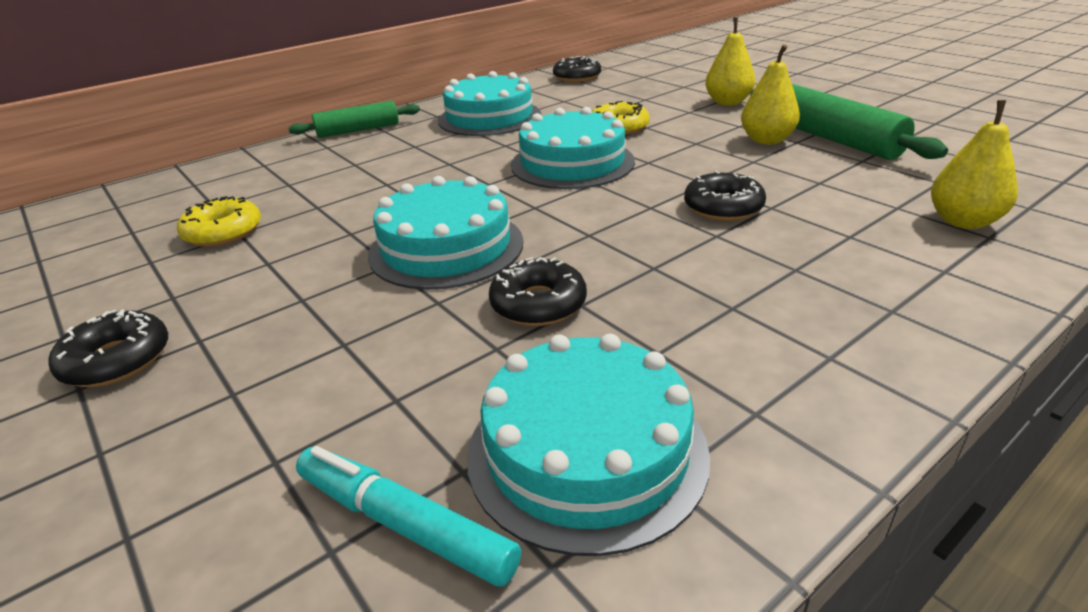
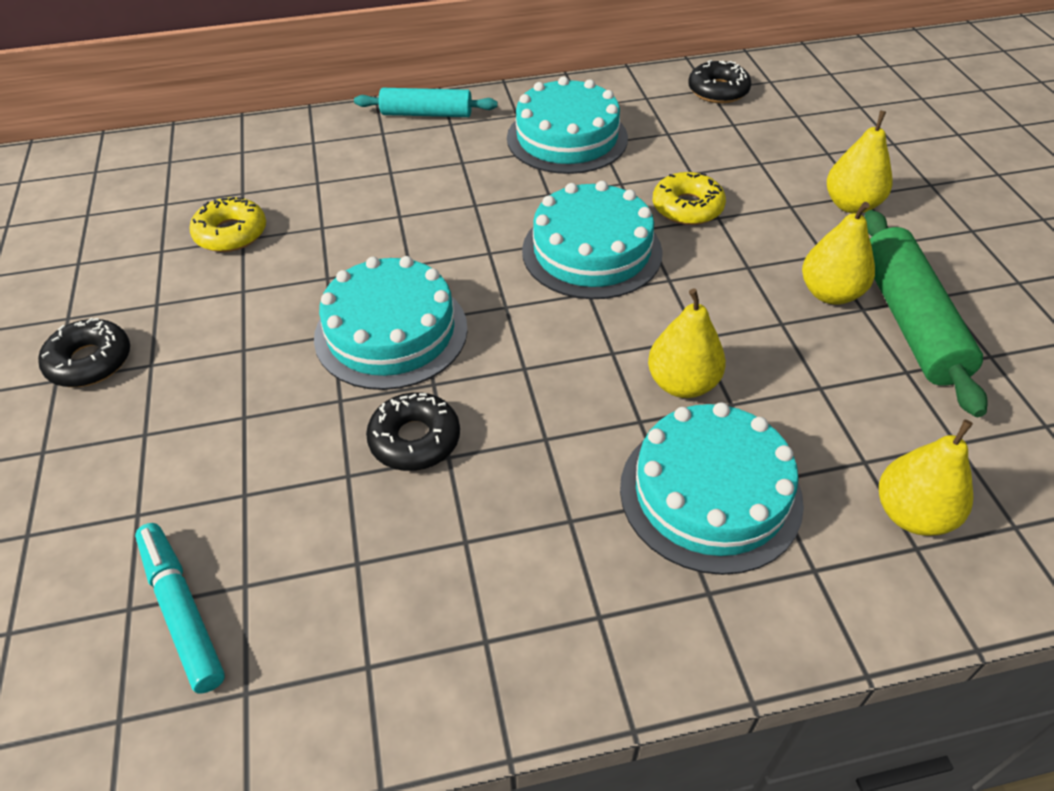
camera: 25 degrees right, 15 degrees up
green rolling pin [288,101,420,138] -> turquoise rolling pin [354,88,498,117]
turquoise cake [467,334,710,556] -> turquoise cake moved to [620,402,804,575]
black donut [684,171,766,221] -> yellow pear [648,288,726,398]

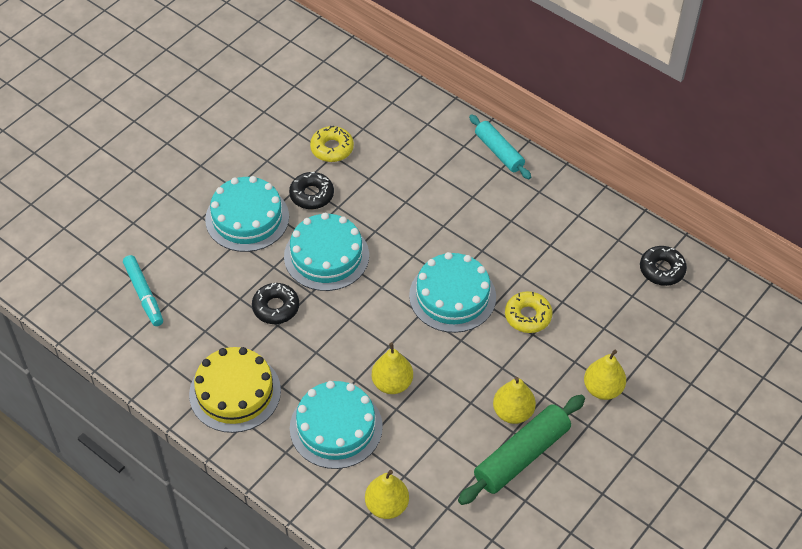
camera: 50 degrees right, 5 degrees up
black donut [38,318,130,387] -> black donut moved to [289,172,334,209]
turquoise marker [135,523,225,693] -> turquoise marker turned 135 degrees clockwise [123,255,163,326]
turquoise cake [507,76,628,174] -> turquoise cake moved to [205,176,289,252]
none -> yellow cake [189,347,281,433]

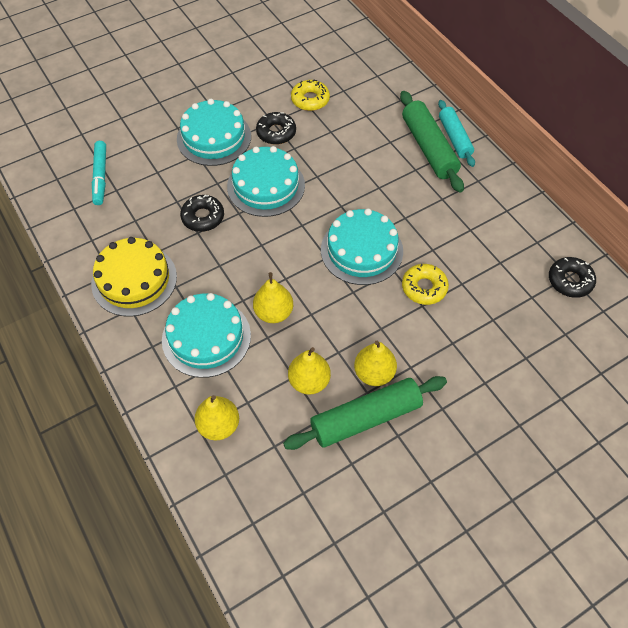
camera: 20 degrees right, 5 degrees up
yellow pear [584,350,626,400] -> yellow pear moved to [288,347,331,395]
none -> green rolling pin [400,91,464,192]

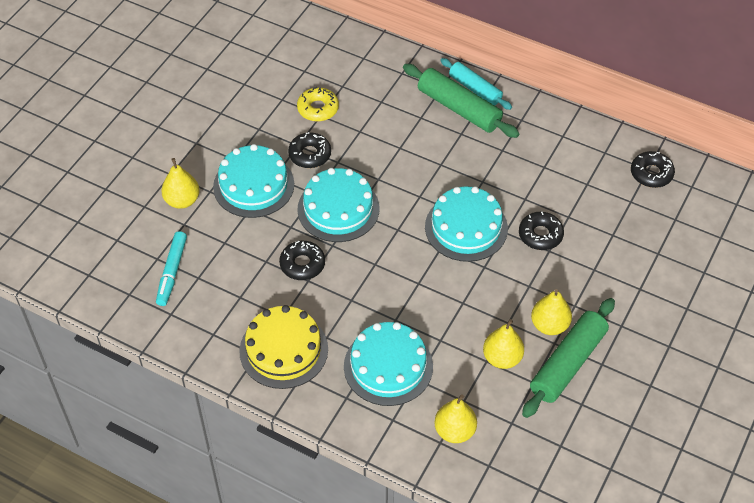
camera: 30 degrees left, 5 degrees down
turquoise marker [92,141,106,205] -> turquoise marker turned 45 degrees clockwise [156,231,187,306]
yellow pear [253,272,293,323] -> yellow pear moved to [161,158,200,209]
yellow donut [402,264,449,305] -> black donut [519,212,564,250]

